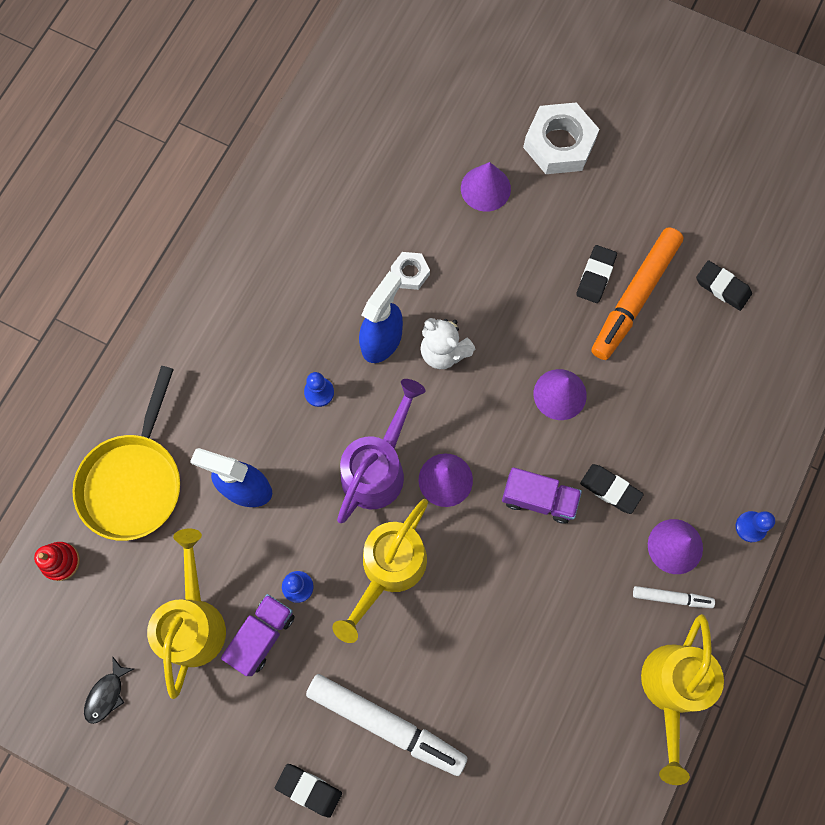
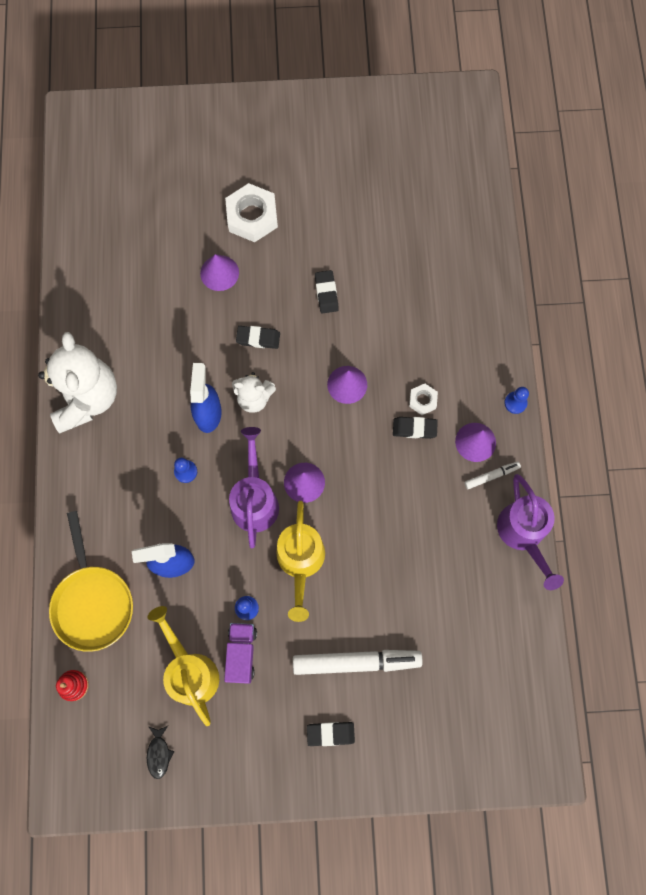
camera: 30 degrees left, 0 degrees up
white nut [391,252,430,290] -> white nut moved to [409,384,438,415]
purple truck [502,467,582,524] -> none
orange marker [591,227,684,360] -> none
yellow watering can [641,614,724,785] -> purple watering can [497,474,564,590]
black eraser [696,260,752,311] -> black eraser moved to [236,326,280,349]
none -> white teddy bear [38,332,117,433]

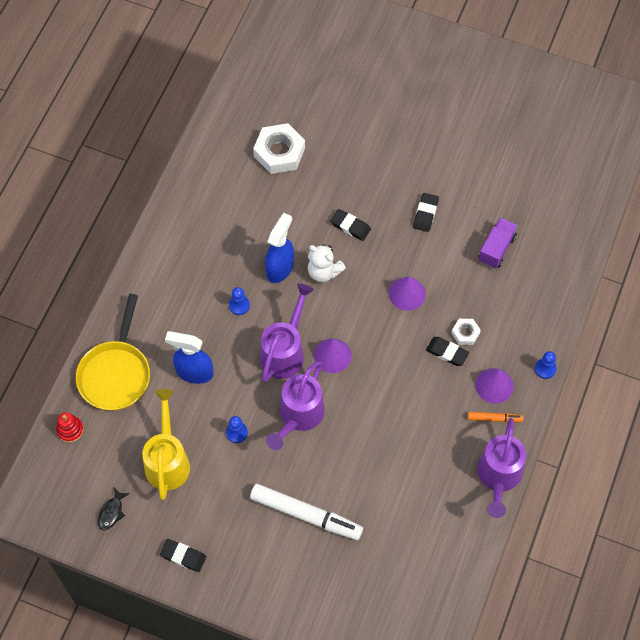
camera: 25 degrees right, 10 degrees down
white teddy bear [38,332,117,433] -> none
purple cone [200,254,239,291] -> none
purple truck [224,623,257,684] -> purple truck moved to [479,218,518,269]
white nut [225,183,278,242] -> white nut moved to [253,123,305,174]
yellow watering can [277,501,325,622] -> purple watering can [266,361,325,450]
black eraser [307,722,355,746] -> black eraser moved to [160,539,206,572]
white marker [464,461,521,489] -> orange marker [468,412,523,422]

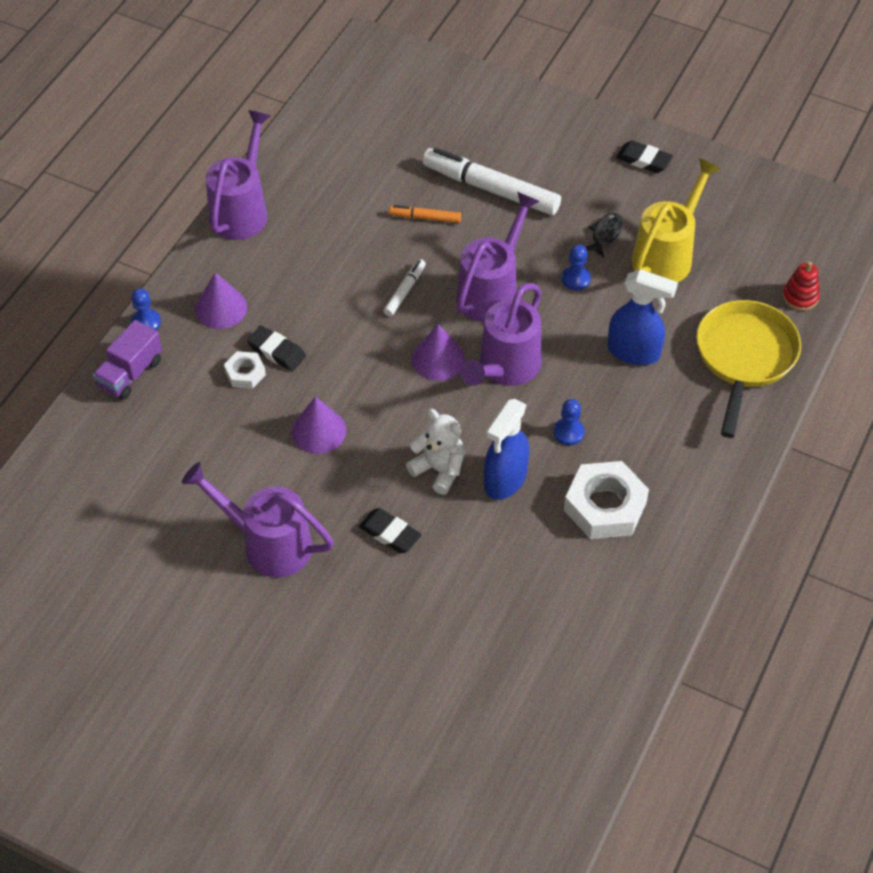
camera: 175 degrees left, 10 degrees down
black fish [98,488,130,530] -> black fish moved to [585,213,623,257]
yellow watering can [142,389,190,500] -> yellow watering can turned 150 degrees counterclockwise [632,158,721,282]
white nut [253,123,305,174] -> white nut moved to [564,461,649,539]
black eraser [413,193,439,232] -> purple watering can [182,462,334,578]
orange marker [468,412,523,422] -> orange marker moved to [389,205,461,223]
purple truck [479,218,518,269] -> purple truck moved to [93,320,162,400]
none -> white marker [383,259,426,316]

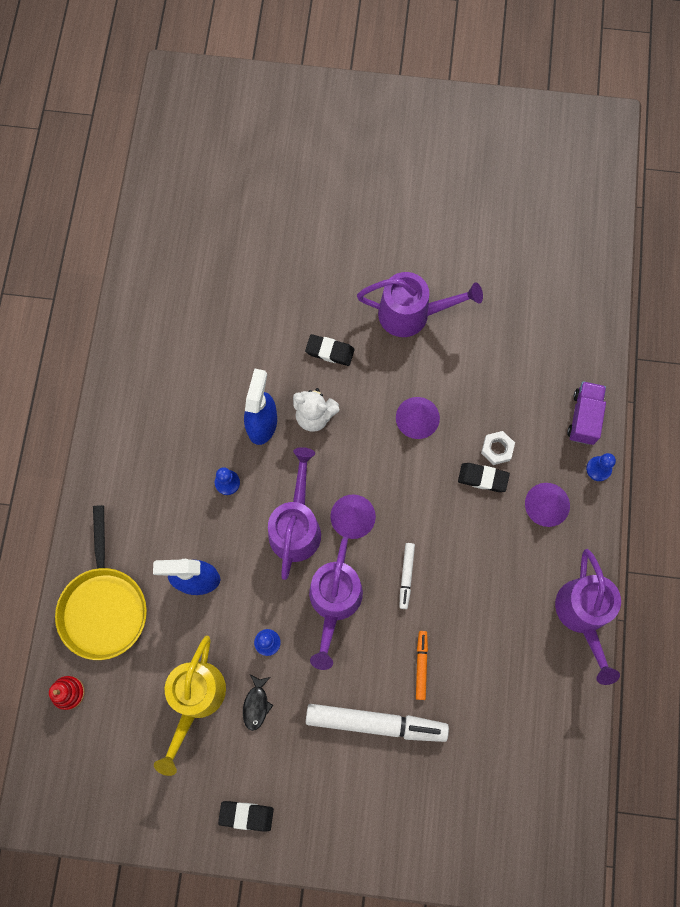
camera: 160 degrees right, 20 degrees up
orange marker [389,205,461,223] -> orange marker turned 75 degrees counterclockwise [416,631,428,700]
white nut [564,461,649,539] -> none

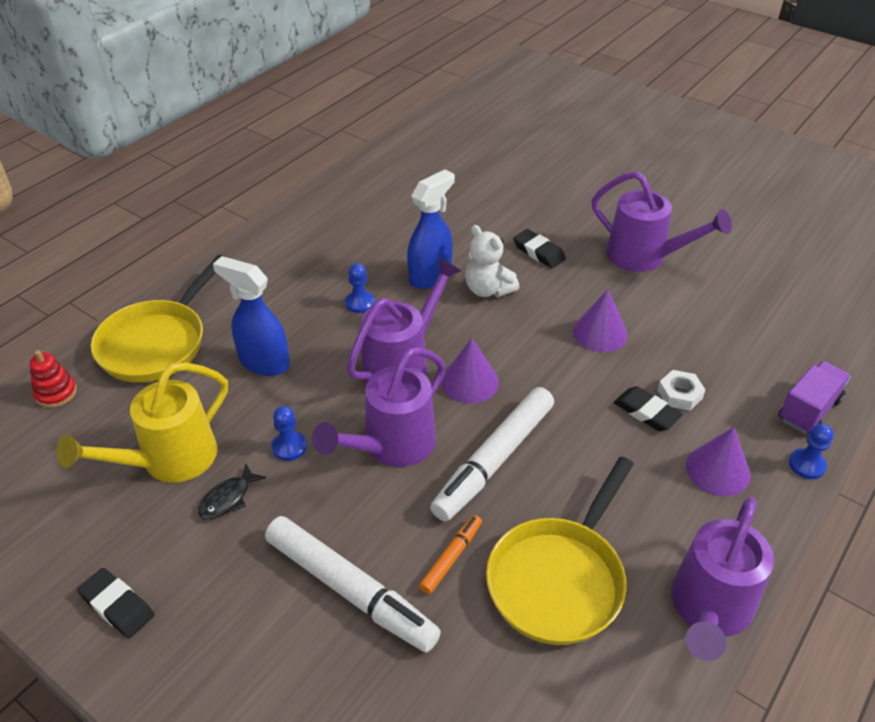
camera: 30 degrees right, 30 degrees down
white marker [400,543,415,609] -> white marker [430,387,554,522], size x2.07
none -> yellow pan [486,457,634,645]

